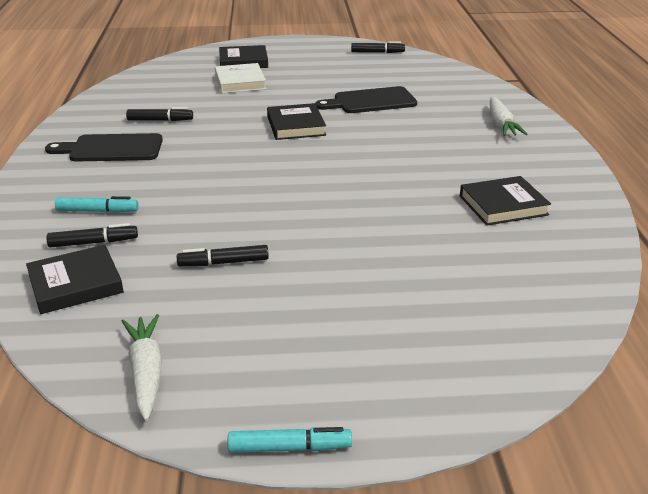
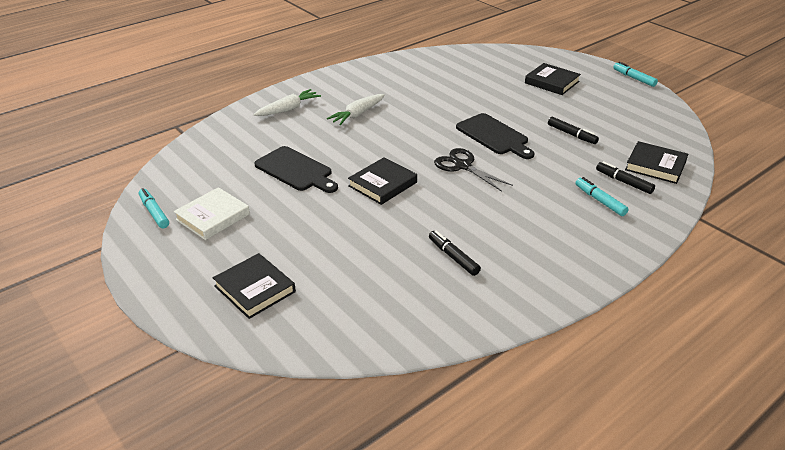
camera: 125 degrees left, 5 degrees up
black cutting board [45,133,163,162] -> black cutting board moved to [456,113,534,159]
white carrot [122,314,162,421] -> white carrot moved to [327,94,385,125]
white book [215,63,266,93] -> white book moved to [174,187,250,240]
black marker [351,42,405,53] -> turquoise marker [139,188,169,228]
black book [460,176,551,226] -> black book moved to [525,63,581,95]
none -> black scissors [434,148,513,192]

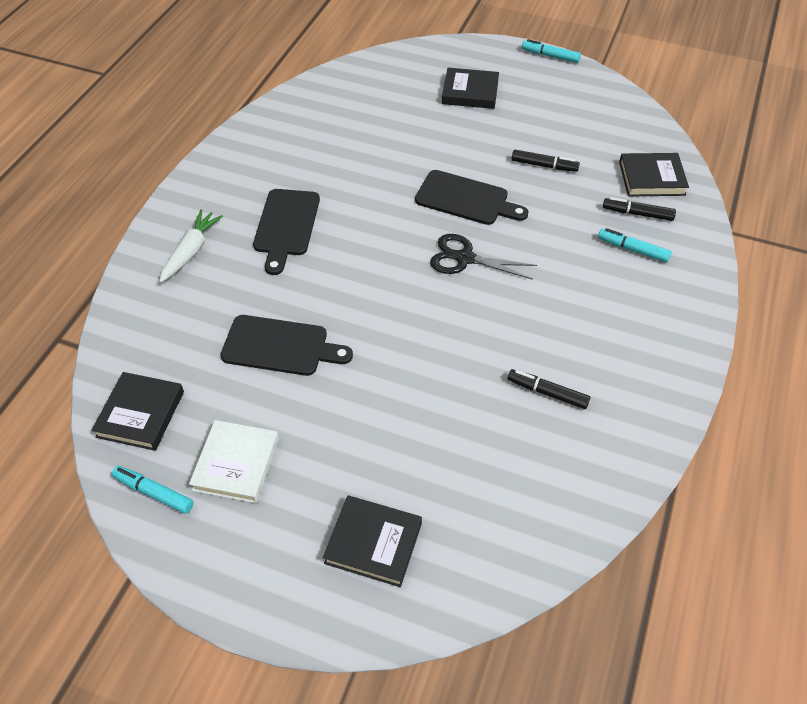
camera: 30 degrees left, 15 degrees up
white carrot [327,94,385,125] -> black cutting board [253,189,320,275]
black book [348,157,417,205] -> black book moved to [91,372,184,451]

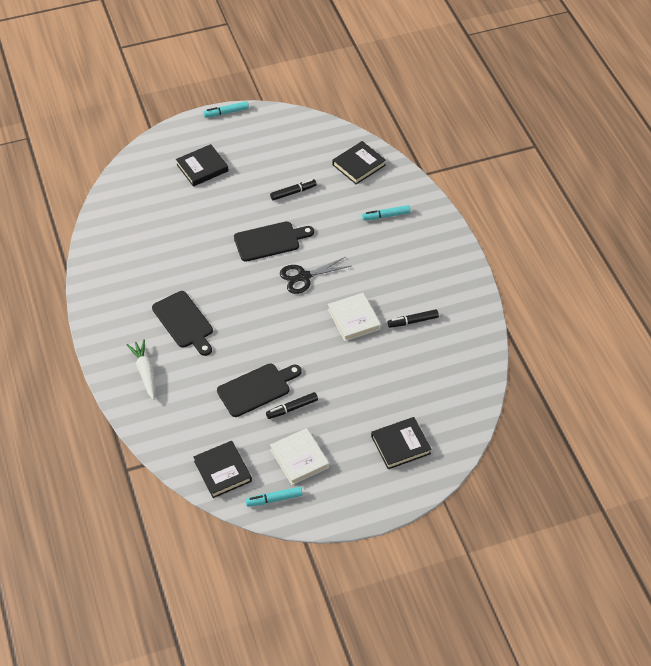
camera: 40 degrees left, 0 degrees up
black marker [603,197,676,221] -> black marker moved to [266,392,318,419]
none -> white book [328,293,381,341]

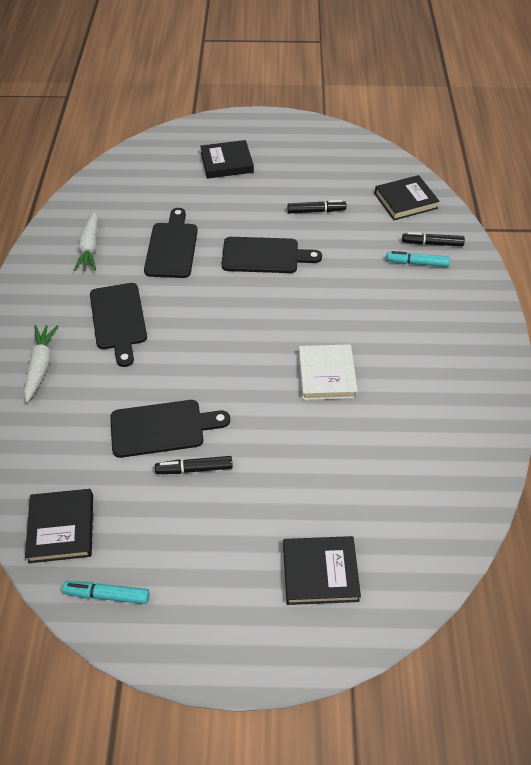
camera: 20 degrees right, 0 degrees up
turquoise marker [203,101,249,118] -> none
white book [270,428,329,485] -> none
black scissors [280,257,351,294] -> none
black marker [387,309,439,328] -> black marker moved to [402,232,465,246]
none -> white carrot [73,211,98,271]
none -> black cutting board [144,208,198,278]

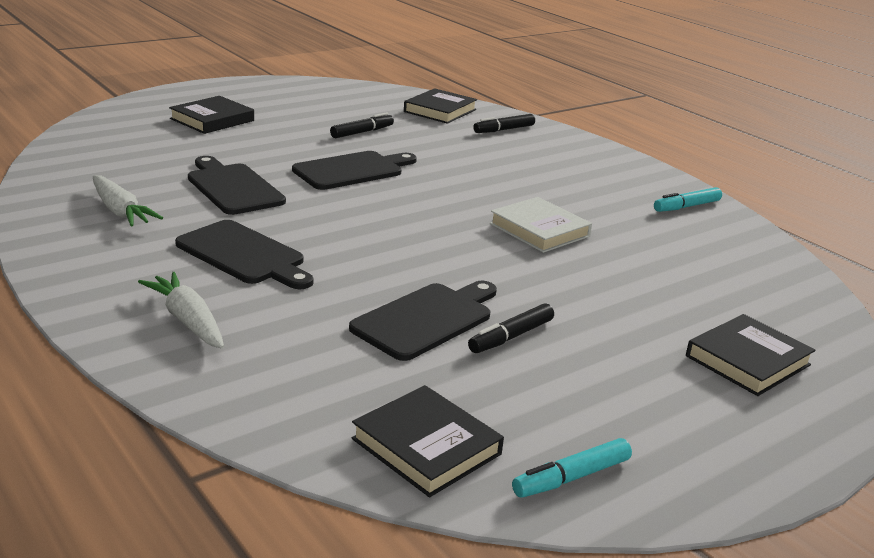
camera: 40 degrees left, 25 degrees down
turquoise marker [386,251,450,267] -> turquoise marker moved to [654,187,722,212]

